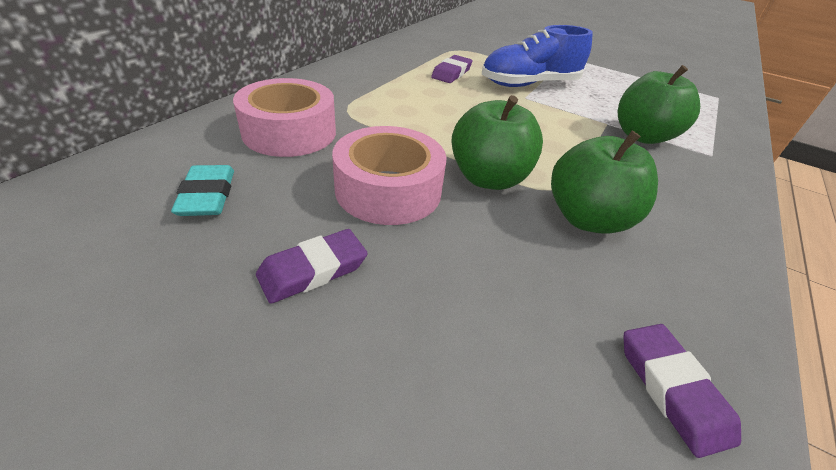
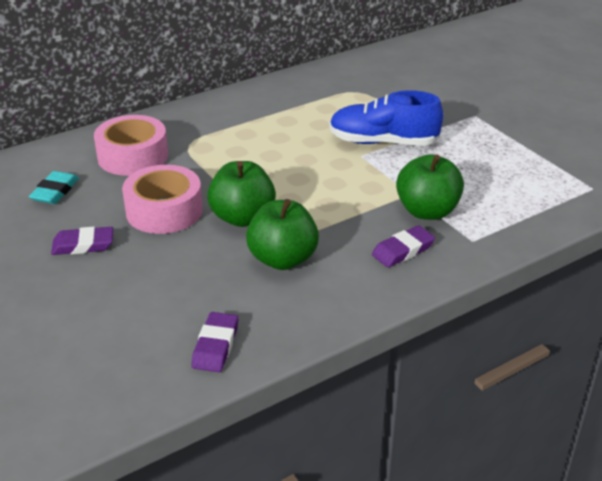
camera: 30 degrees right, 5 degrees down
purple eraser [431,55,473,83] -> purple eraser moved to [372,225,435,267]

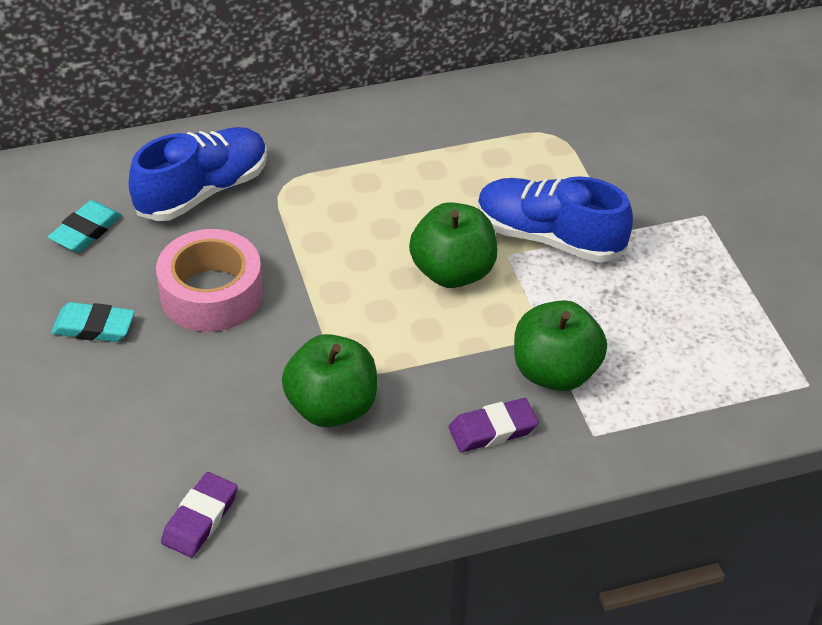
camera: 15 degrees right, 10 degrees up
purple eraser [51,227,113,255] -> turquoise eraser [51,302,135,342]
pink tape [94,115,168,176] -> blue shoe [129,127,267,221]
green apple [207,161,276,227] -> green apple moved to [409,202,497,288]

